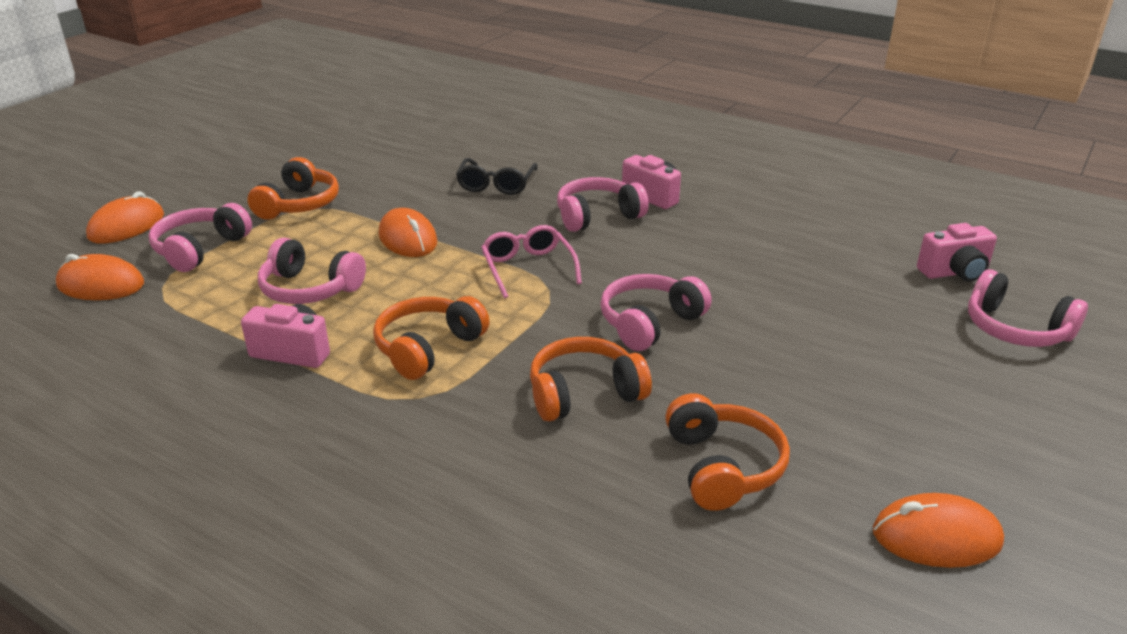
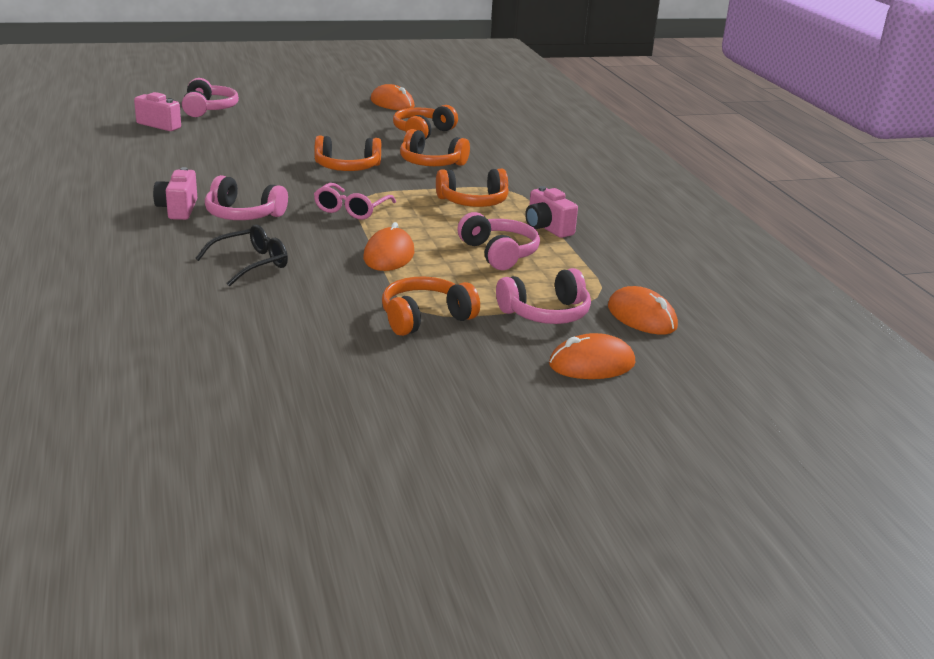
camera: 140 degrees left, 5 degrees down
pink headphones [600,274,712,351] -> orange headphones [314,135,381,171]

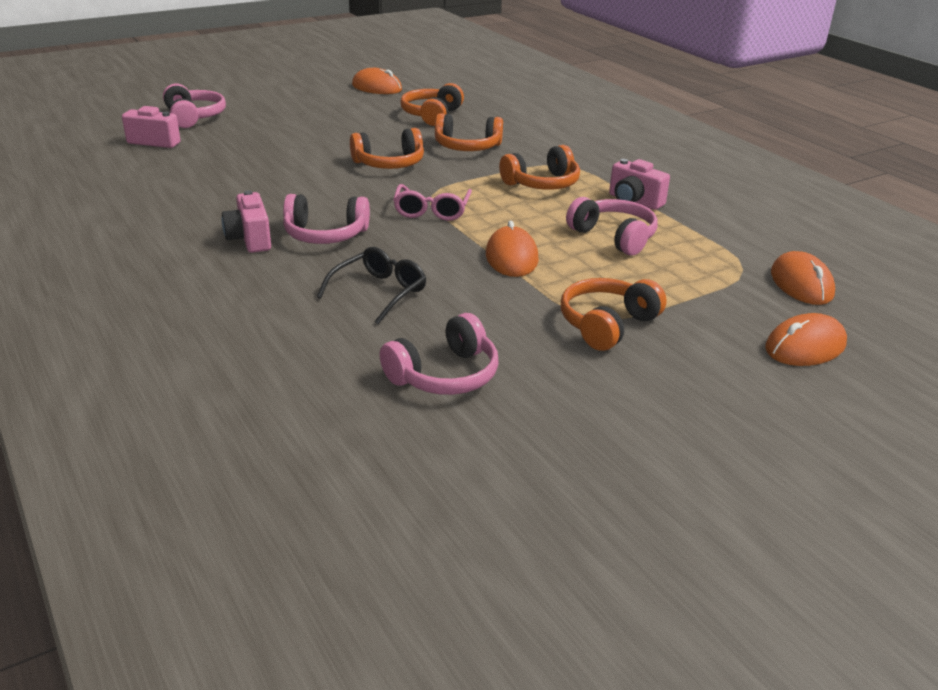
camera: 15 degrees left, 5 degrees up
pink headphones [496,268,591,324] -> pink headphones moved to [380,313,499,395]
orange mouse [608,286,678,335] -> orange mouse turned 45 degrees clockwise [771,251,835,305]

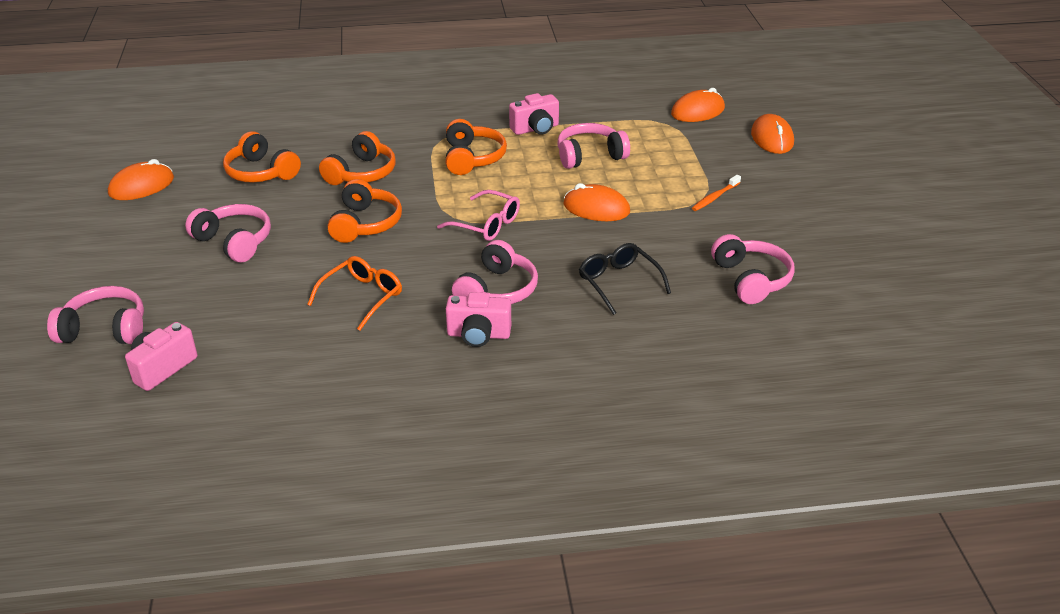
camera: 65 degrees left, 5 degrees up
orange headphones [561,278,667,351] -> orange toothbrush [692,175,741,211]
orange mouse [771,251,835,305] -> orange mouse turned 45 degrees counterclockwise [671,88,725,122]
none -> pink headphones [185,204,271,263]
none -> orange glasses [307,256,402,331]

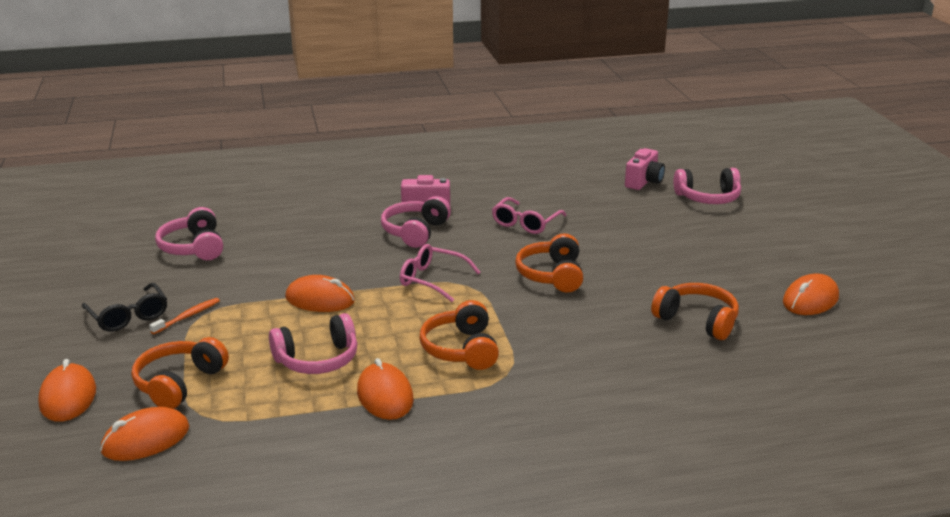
camera: 175 degrees right, 10 degrees down
pink headphones [185,204,271,263] -> none
orange glasses [307,256,402,331] -> pink glasses [492,197,566,234]
orange headphones [319,131,396,185] -> orange headphones moved to [132,337,229,409]
pink camera [509,93,559,135] -> orange mouse [357,358,414,420]
black glasses [579,243,671,315] -> black glasses moved to [82,283,167,332]

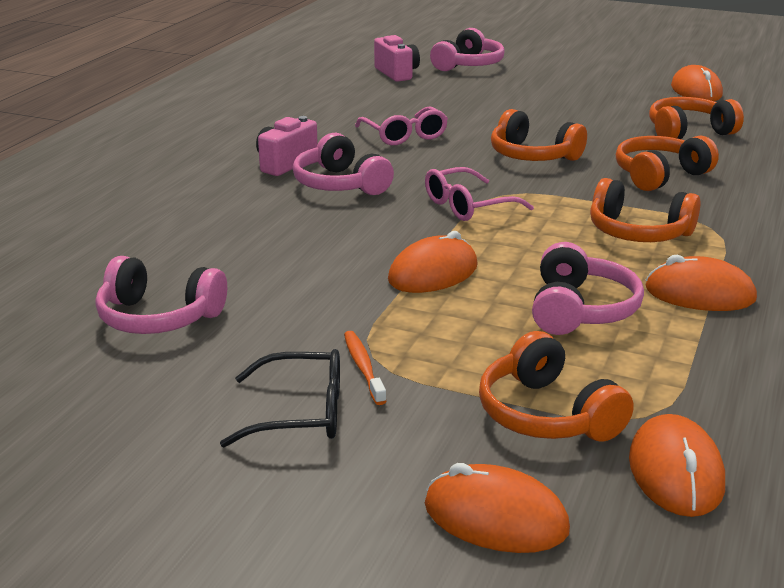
camera: 55 degrees left, 0 degrees up
none -> orange headphones [616,136,719,191]

